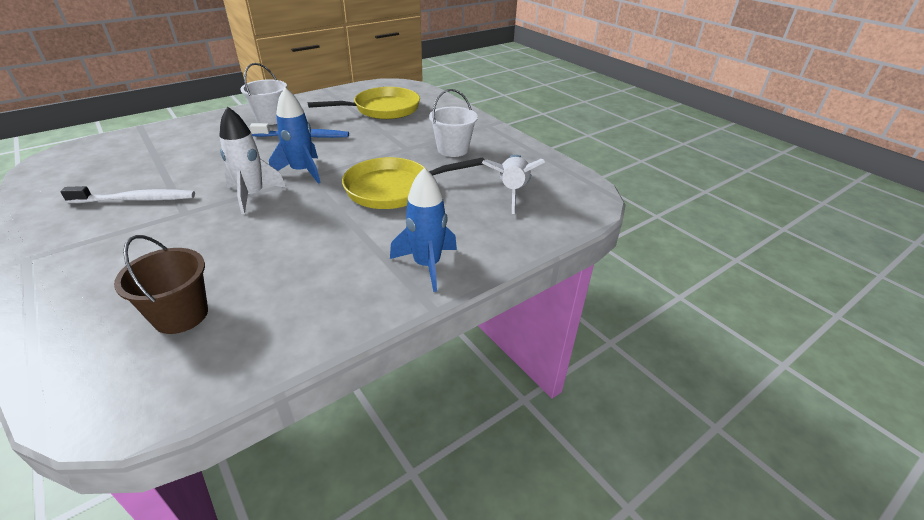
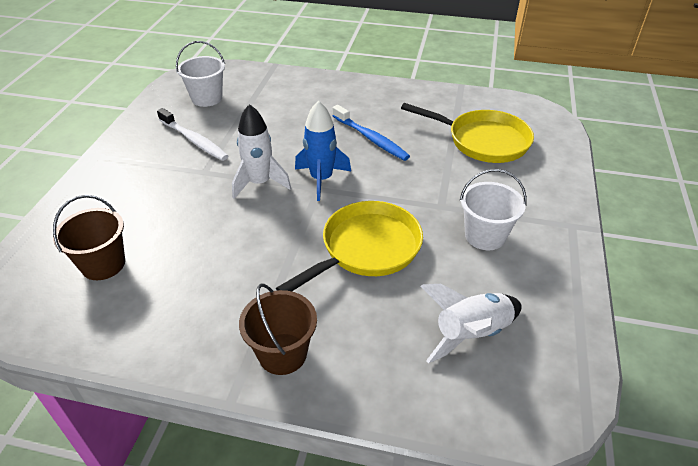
camera: 50 degrees right, 5 degrees up
white bucket [241,63,287,125] -> white bucket moved to [176,41,225,107]
yellow pan [342,157,484,209] -> yellow pan turned 105 degrees clockwise [276,201,423,291]
blue rocket [390,167,457,292] -> brown bucket [239,284,317,375]

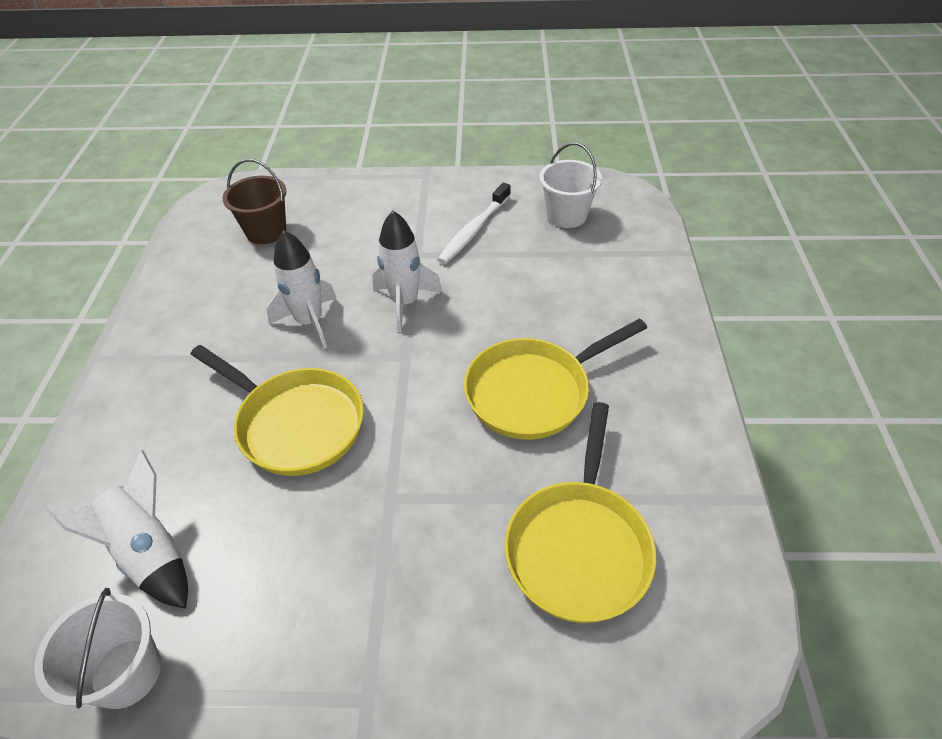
camera: 80 degrees right, 5 degrees up
brown bucket [239,284,317,375] -> none
blue rocket [295,100,351,201] -> none
blue toothbrush [332,105,410,161] -> yellow pan [464,319,647,440]
white bucket [460,169,527,250] -> white bucket moved to [34,588,161,709]
none -> white rocket [266,230,336,349]

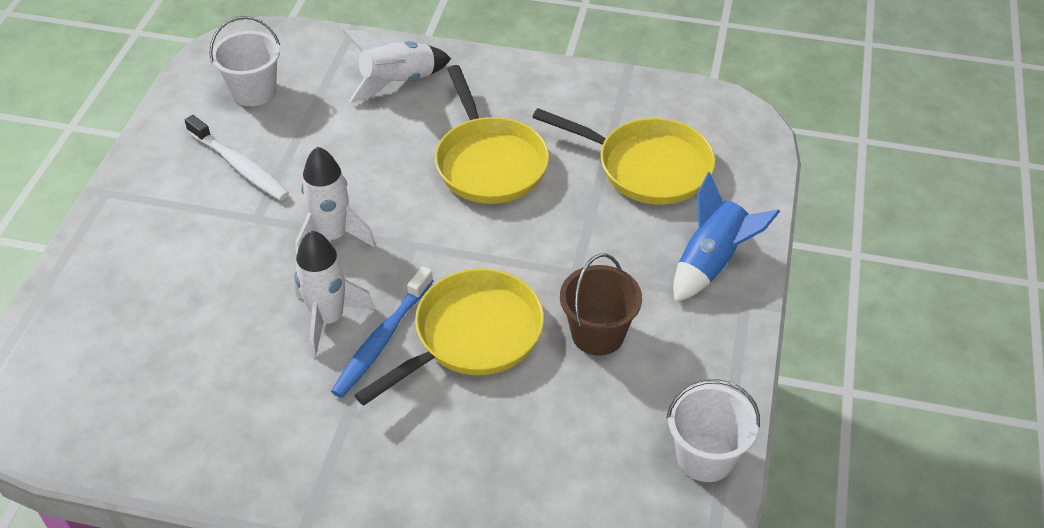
camera: 80 degrees left, 0 degrees up
white rocket [44,450,188,609] -> white rocket moved to [342,29,451,102]
brown bucket [222,159,287,244] -> brown bucket moved to [560,254,642,356]
none -> blue toothbrush [331,266,433,398]
none -> blue rocket [673,172,780,302]

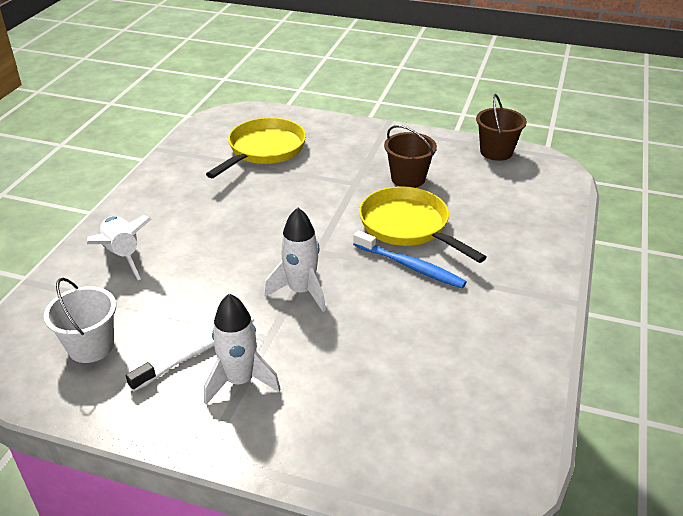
camera: 85 degrees left, 10 degrees down
white rocket [294,230,375,357] -> white rocket moved to [204,293,281,405]
yellow pan [435,65,549,204] -> none
white bucket [666,379,760,482] -> brown bucket [476,94,527,161]
blue rocket [673,172,780,302] -> none

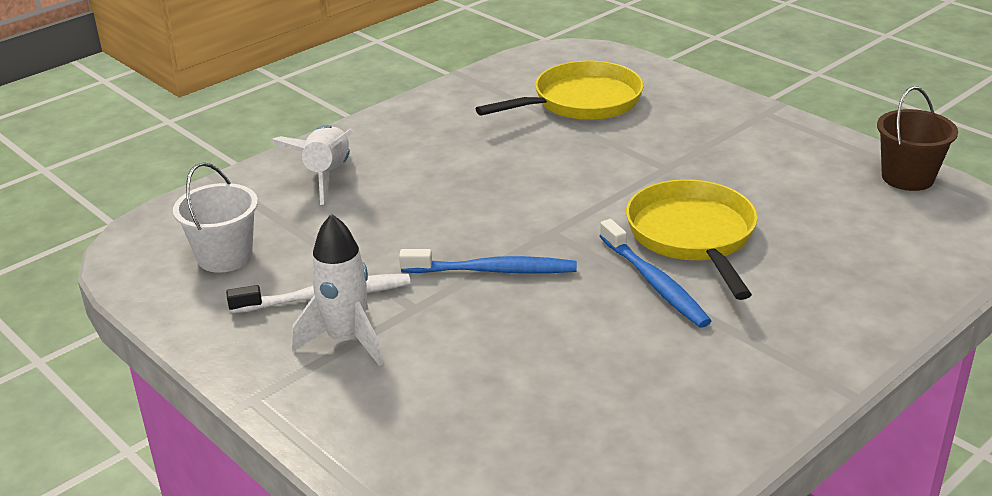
camera: 30 degrees right, 5 degrees down
white rocket [264,207,326,312] -> blue toothbrush [399,249,577,274]
brown bucket [384,125,437,188] -> none

